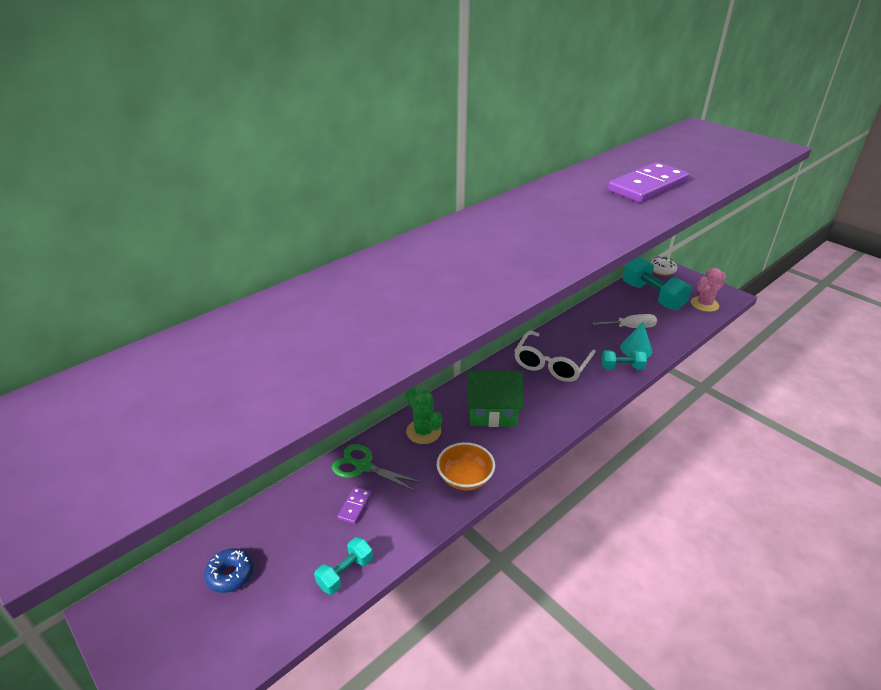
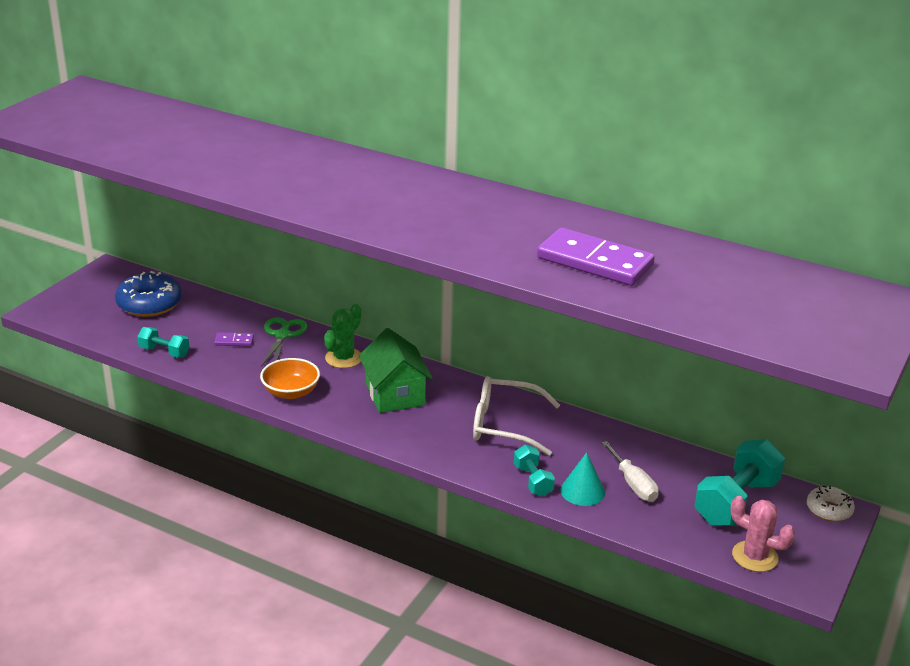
camera: 70 degrees right, 5 degrees down
blue donut [204,548,253,593] -> blue donut [115,271,182,317], size x1.73

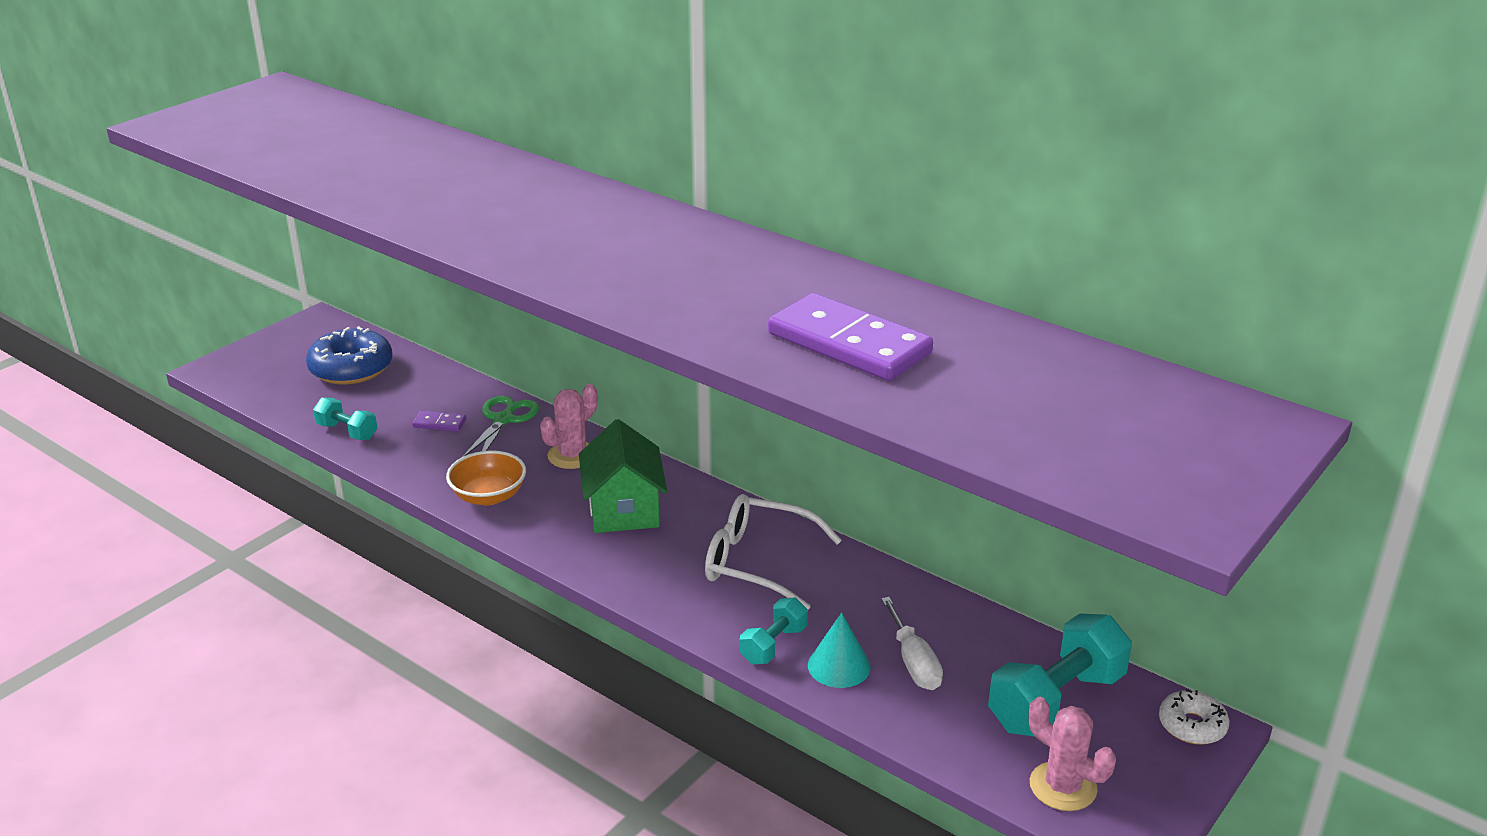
camera: 10 degrees right, 0 degrees up
green cactus [324,304,361,368] -> pink cactus [540,384,598,469]
turquoise dumbbell [514,445,555,496] -> turquoise dumbbell turned 45 degrees clockwise [740,598,808,664]

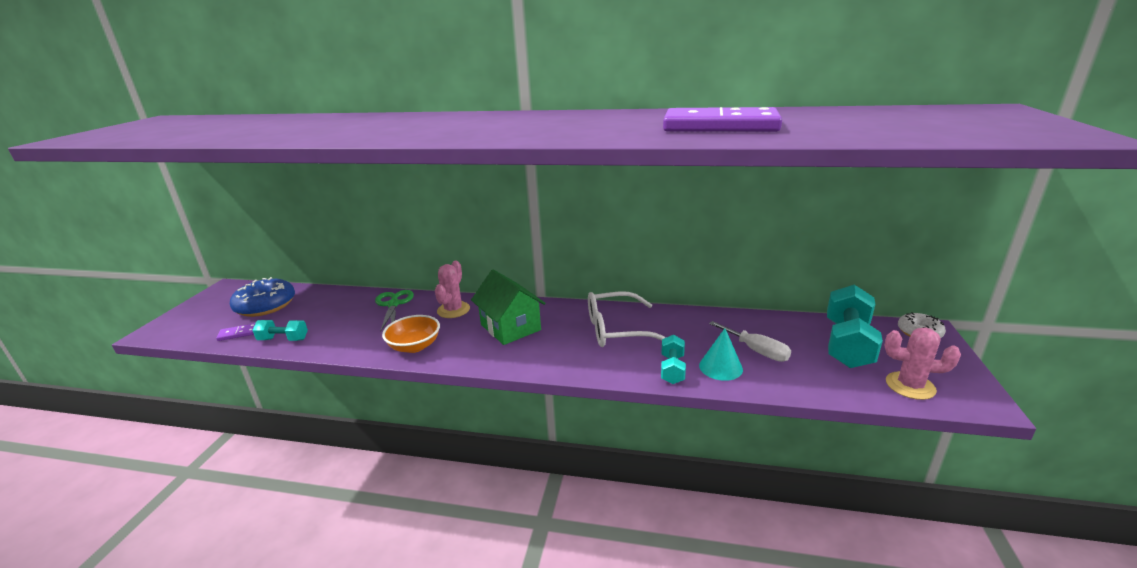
camera: 25 degrees left, 5 degrees down
purple domino [412,411,466,431] -> purple domino moved to [216,323,255,341]

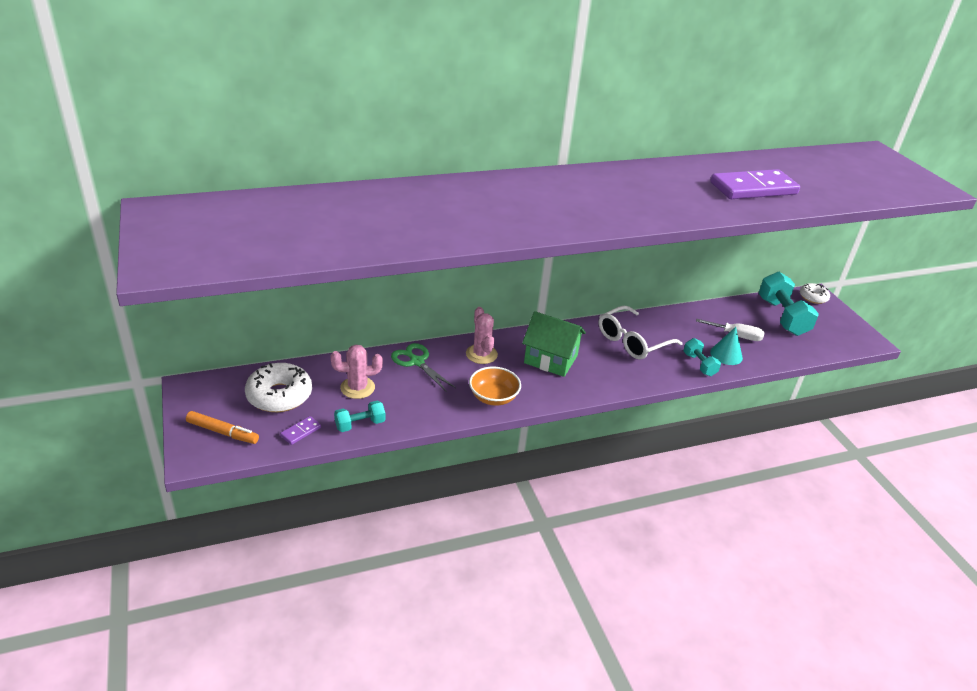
camera: 35 degrees left, 10 degrees up
blue donut [230,277,295,317] -> white donut [245,363,312,412]
pink cactus [885,328,961,400] -> pink cactus moved to [331,345,383,399]
none -> orange marker [186,411,259,444]

